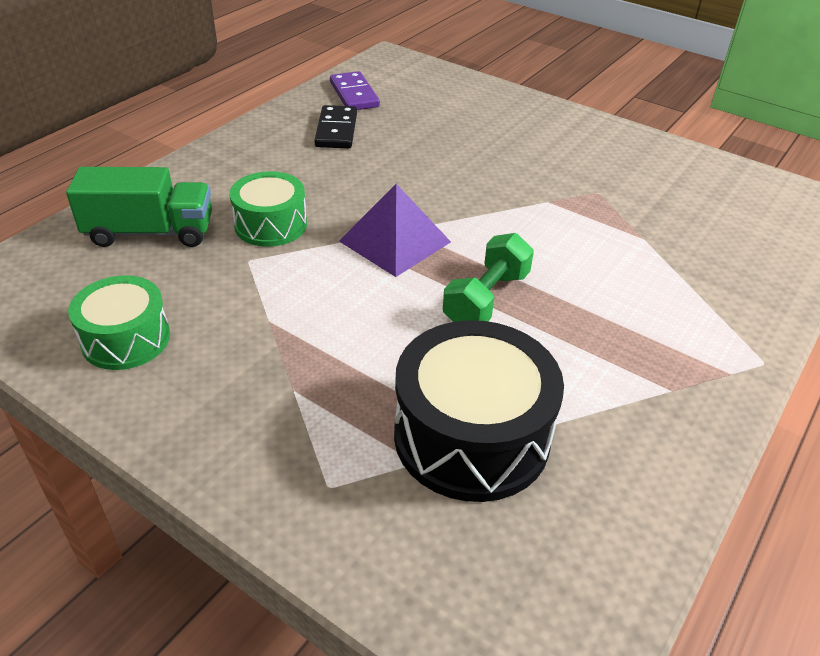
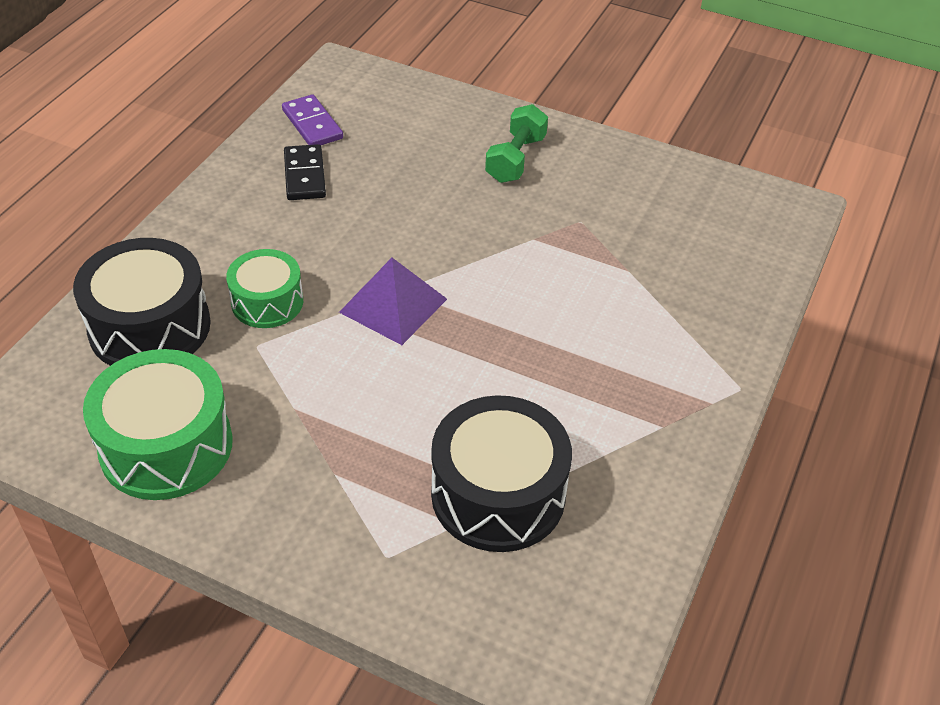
camera: 10 degrees left, 5 degrees up
green truck [66,167,212,247] -> black drum [73,238,211,366]
green drum [68,275,170,370] -> green drum [83,349,233,500], size x1.63
green dumbbell [443,233,534,322] -> green dumbbell moved to [485,104,548,183]

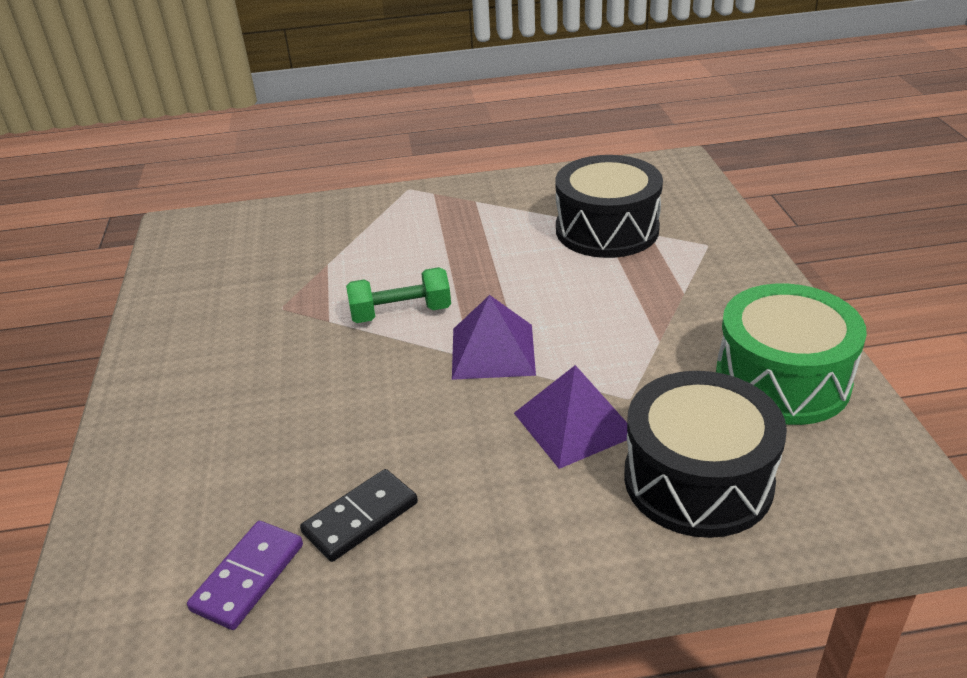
camera: 120 degrees left, 10 degrees down
green drum [226,249,303,328] -> purple pyramid [514,365,627,469]
green dumbbell [485,104,548,183] -> green dumbbell moved to [346,267,451,323]

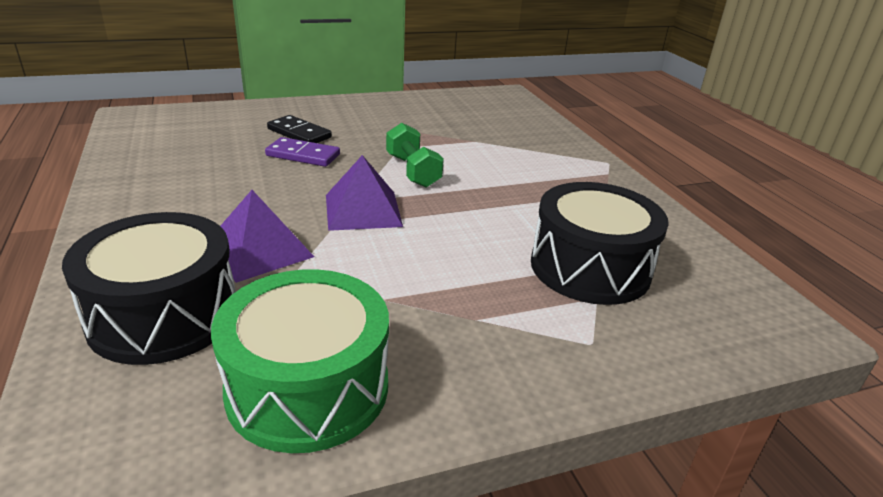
camera: 75 degrees right, 5 degrees down
purple domino [187,521,303,630] -> purple domino moved to [265,137,340,167]
black domino [300,469,418,562] -> black domino moved to [267,115,332,143]

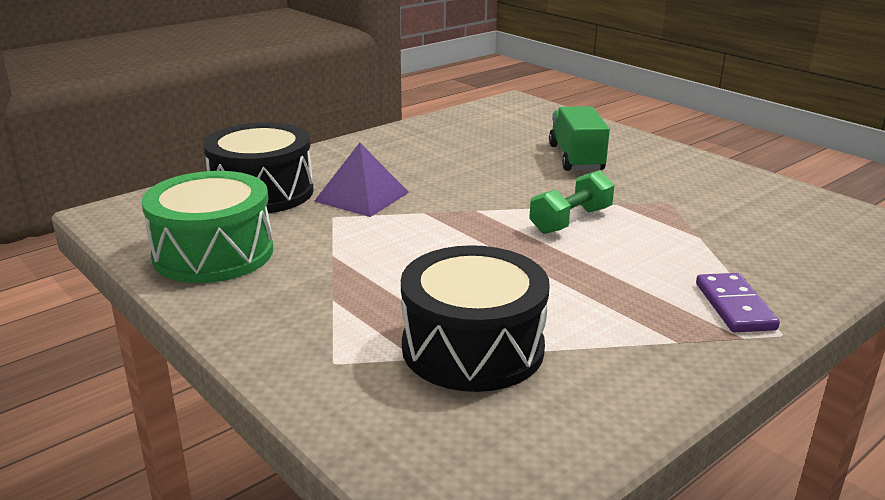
camera: 70 degrees right, 5 degrees down
purple domino [265,137,340,167] -> purple domino moved to [696,273,780,332]
black domino [267,115,332,143] -> green truck [549,106,610,171]
purple pyramid [326,155,403,231] -> none

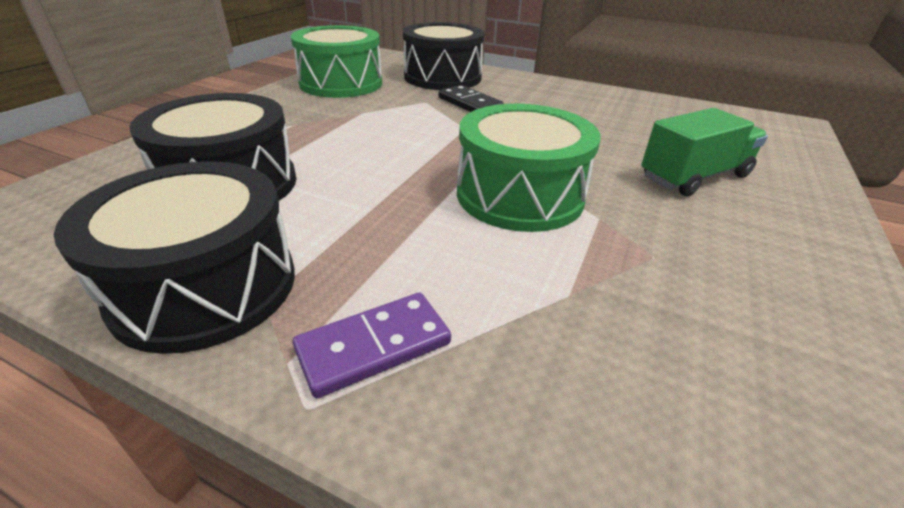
camera: 65 degrees right, 10 degrees up
purple pyramid [314,143,409,217] -> black domino [439,85,504,112]
green dumbbell [529,170,615,234] -> green drum [457,104,601,232]
none -> black drum [54,161,295,354]

